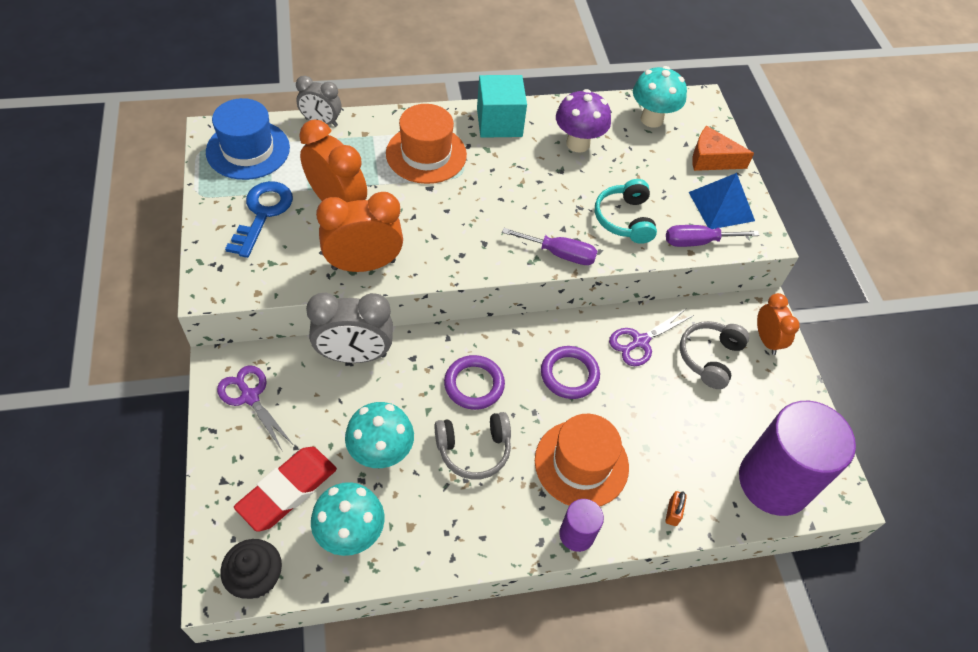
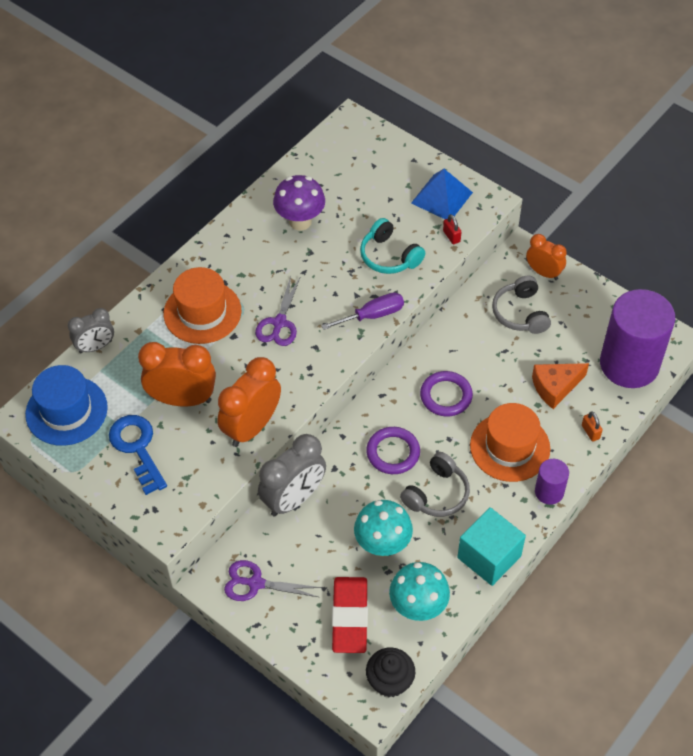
camera: 35 degrees left, 0 degrees up
turquoise cube [477,75,527,138] -> turquoise cube moved to [457,507,526,586]
purple scissors [609,309,694,366] -> purple scissors moved to [255,276,301,346]
turquoise mushroom [633,66,687,128] -> none
purple screwdriver [666,225,760,247] -> red padlock [443,214,461,244]
orange cheese [692,126,754,171] -> orange cheese moved to [532,363,589,409]

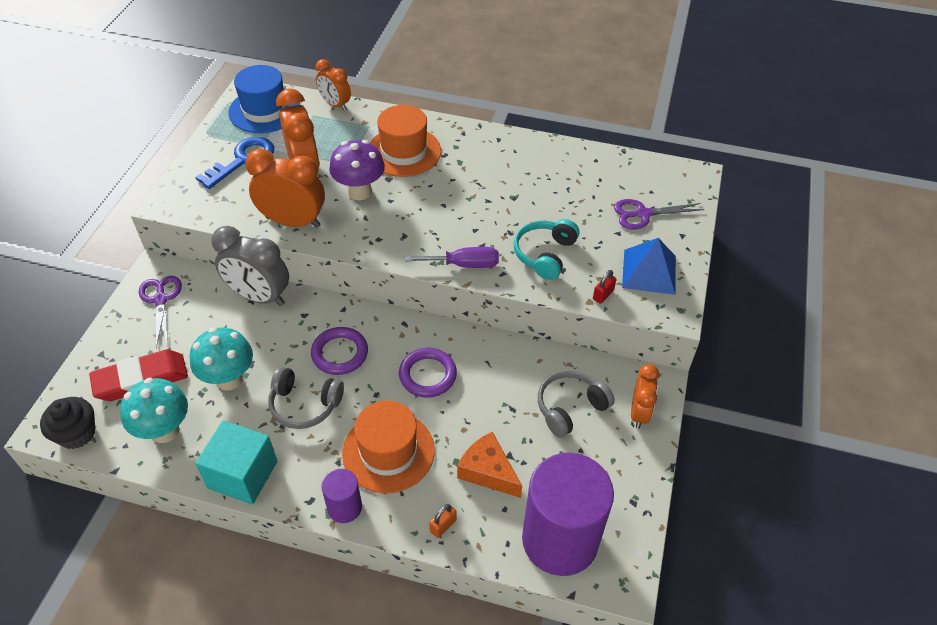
camera: 65 degrees right, 5 degrees down
grey clock [68,308,114,353] -> orange clock [316,59,351,111]
purple scissors [255,276,301,346] -> purple scissors moved to [614,199,704,230]
purple mushroom [273,175,325,231] -> purple mushroom moved to [329,140,385,200]
purple screwdriver [321,293,404,330] -> purple screwdriver turned 45 degrees counterclockwise [405,247,499,268]

